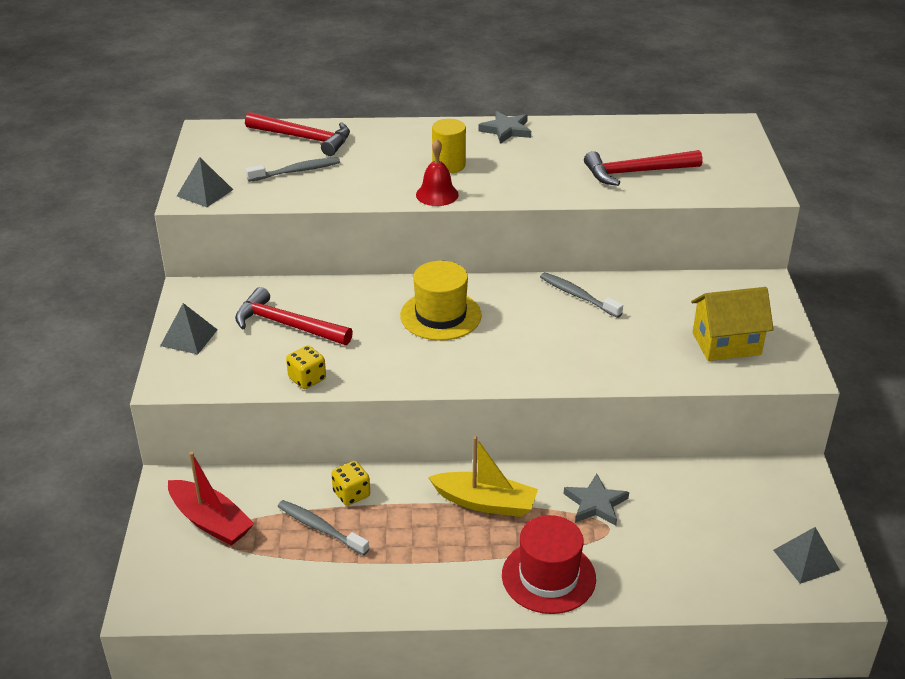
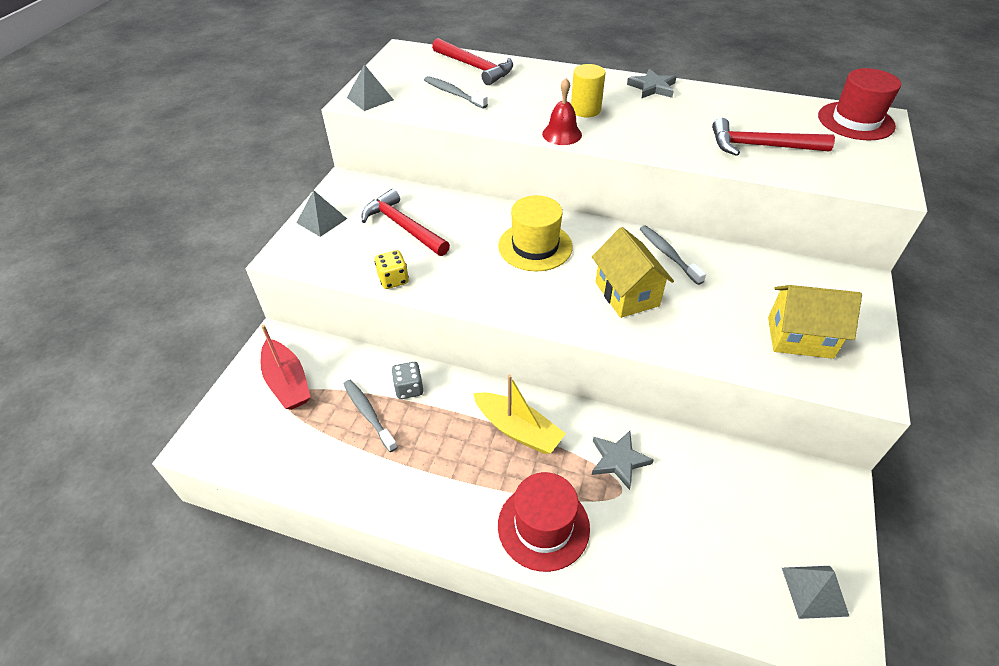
camera: 20 degrees right, 10 degrees up
grey toothbrush [246,157,340,182] -> grey toothbrush turned 135 degrees counterclockwise [424,76,488,109]
yellow dice [331,461,370,506] -> grey dice [391,362,423,399]
none -> yellow house [592,227,674,318]
none -> red hat [818,68,901,140]

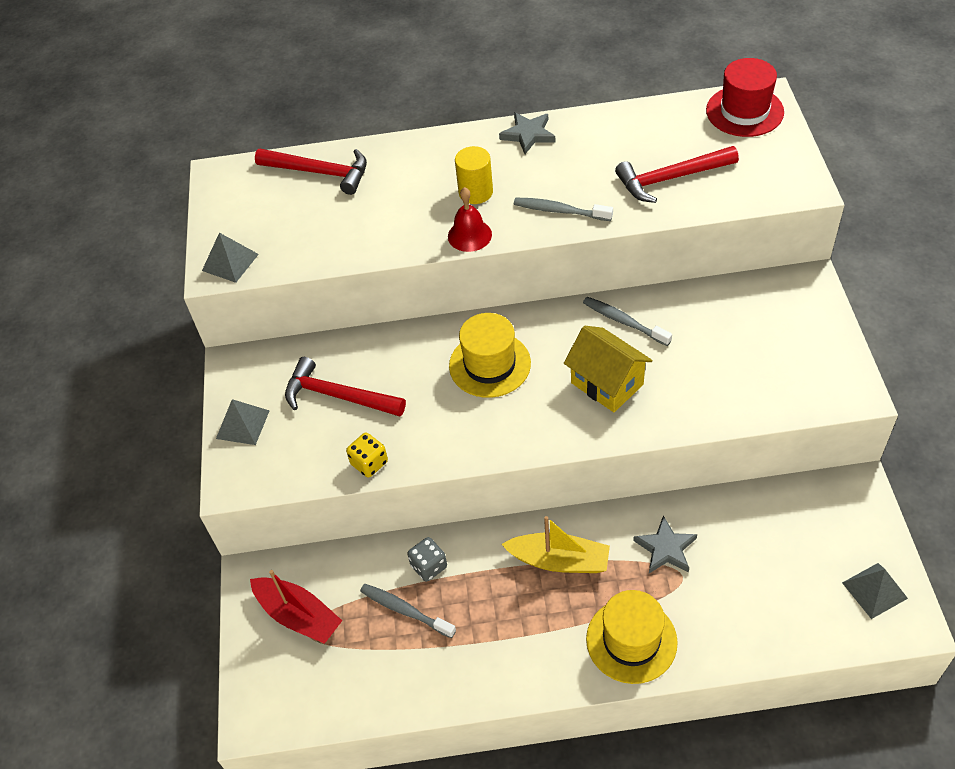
camera: 20 degrees left, 5 degrees up
grey toothbrush [424,76,488,109] -> grey toothbrush moved to [514,198,613,221]
red hat [498,472,590,572] -> yellow hat [586,590,678,684]
yellow house [768,285,862,359] -> none

